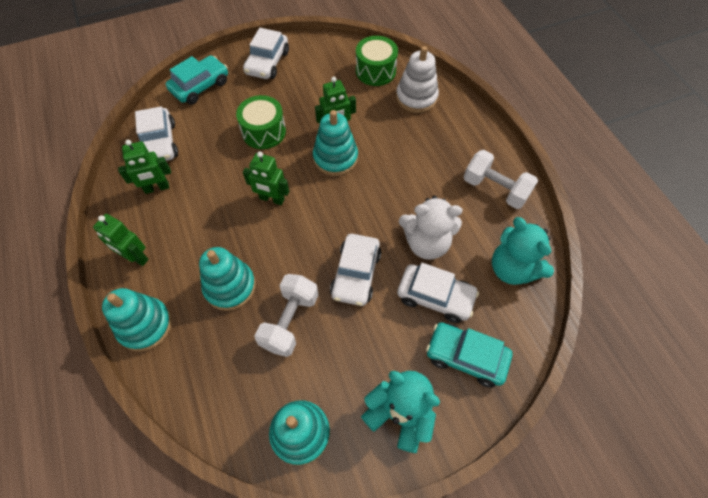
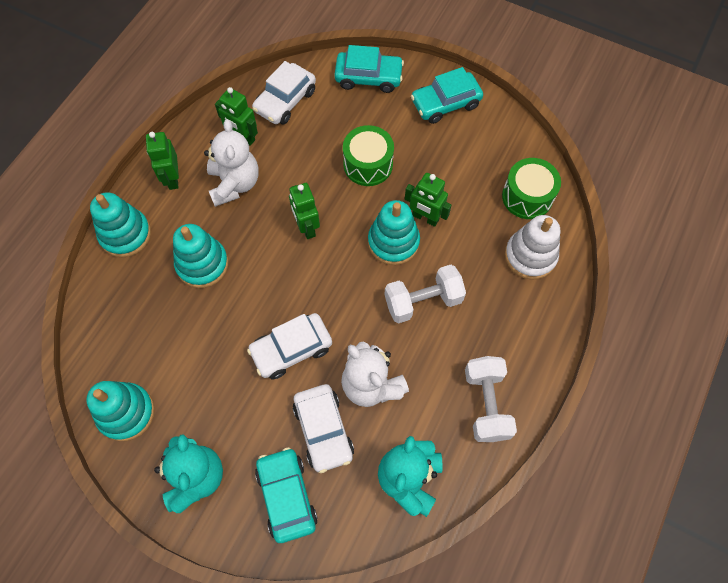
camera: 50 degrees right, 5 degrees up
white car [243,28,289,79] -> turquoise car [411,67,483,124]
white dumbbell [254,274,319,357] -> white dumbbell moved to [384,265,466,323]
none -> white teddy bear [204,119,259,207]

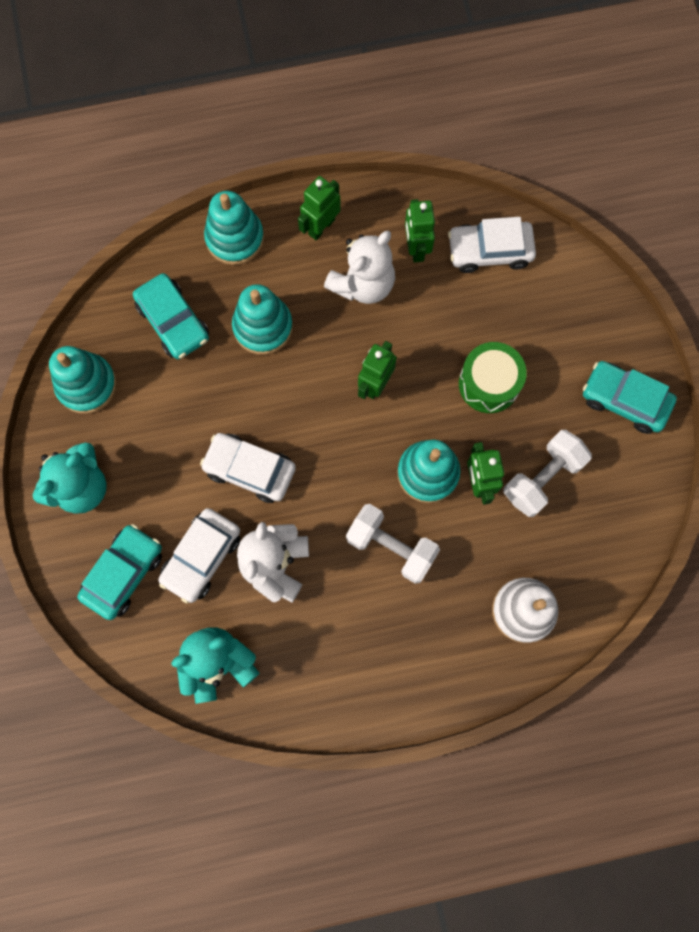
camera: 50 degrees right, 10 degrees up
turquoise car [334,45,404,93] -> turquoise car moved to [133,273,209,359]
white dumbbell [465,356,517,442] -> white dumbbell moved to [503,430,592,517]
green drum [502,158,561,219] -> none

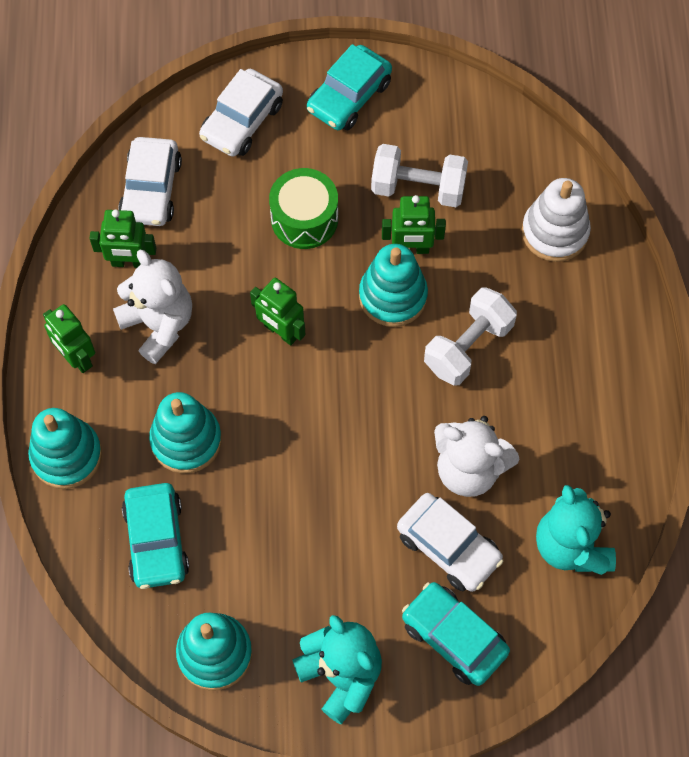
camera: 80 degrees left, 10 degrees down
turquoise car [133,273,209,359] -> turquoise car turned 105 degrees clockwise [122,483,189,589]
white car [200,433,296,503] -> white car moved to [199,69,283,157]
white dumbbell [503,430,592,517] -> white dumbbell turned 45 degrees counterclockwise [371,144,468,207]

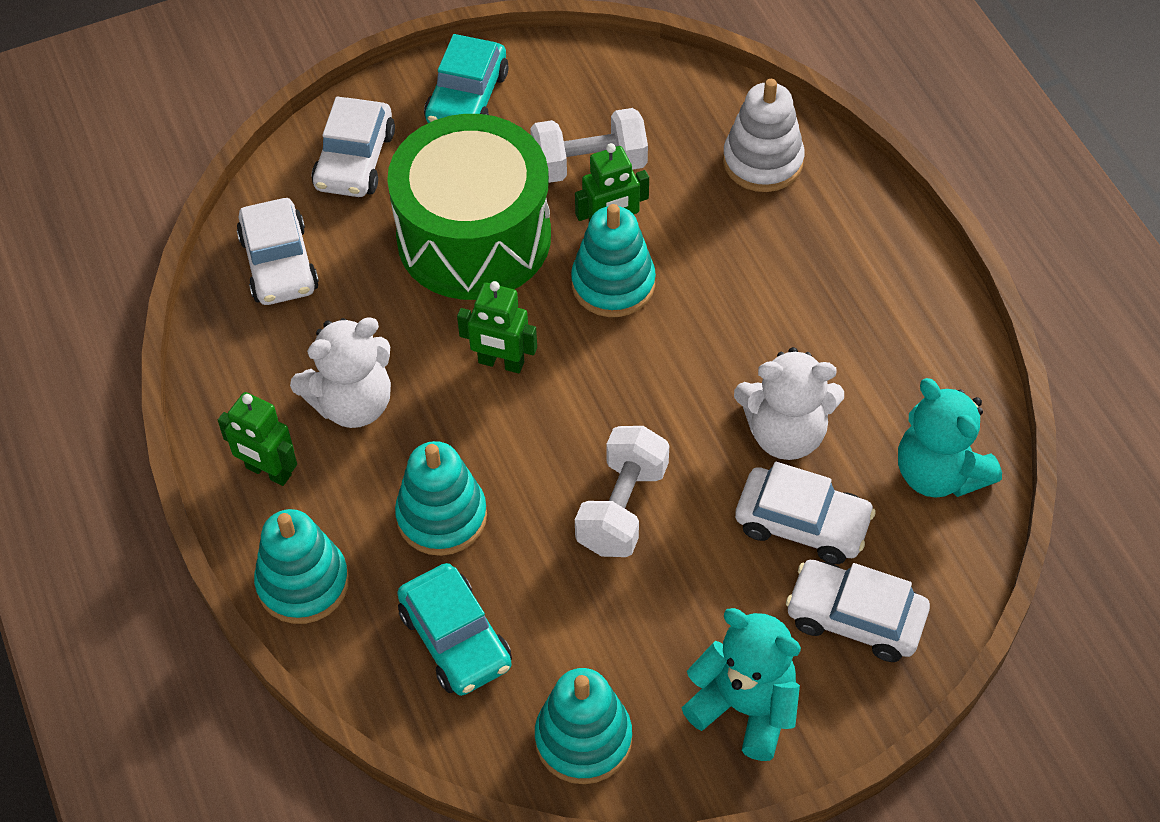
camera: 20 degrees left, 10 degrees down
green robot [89,210,156,268] -> none
white teddy bear [113,250,192,364] -> white teddy bear turned 120 degrees clockwise [290,317,391,428]
green drum [269,168,338,249] -> green drum [387,114,551,300], size x1.86
turquoise car [402,582,510,686] -> white car [786,560,930,662]
white dumbbell [424,287,517,386] -> white dumbbell moved to [575,426,669,557]

